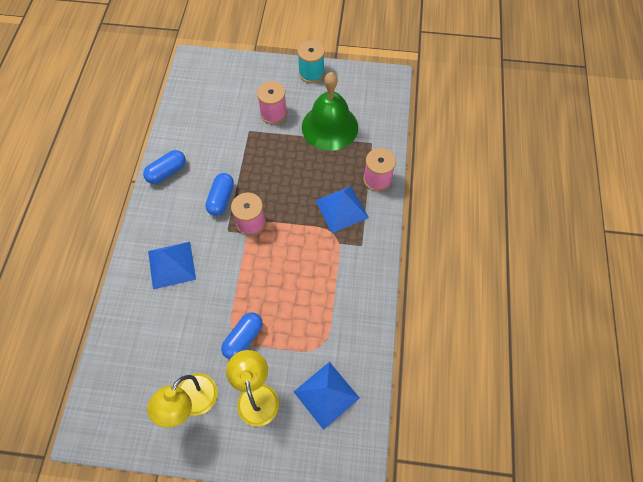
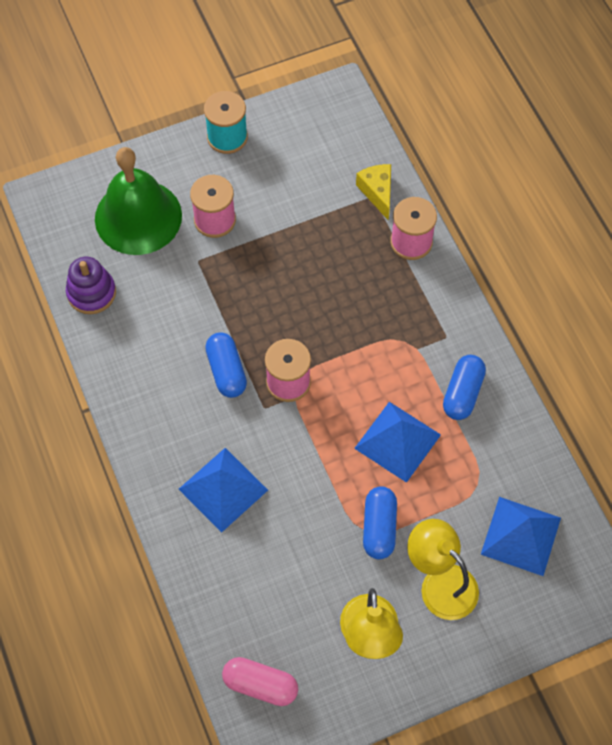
camera: 30 degrees left, 0 degrees up
blue capsule [143,150,186,184] -> blue capsule moved to [443,355,486,420]
green bell [302,72,358,151] -> green bell moved to [95,147,182,255]
blue pyramid [315,186,369,233] -> blue pyramid moved to [354,402,441,483]
none -> purple stacking toy [66,257,116,314]
none -> pink capsule [222,657,298,706]
none -> yellow cheese [356,164,391,221]

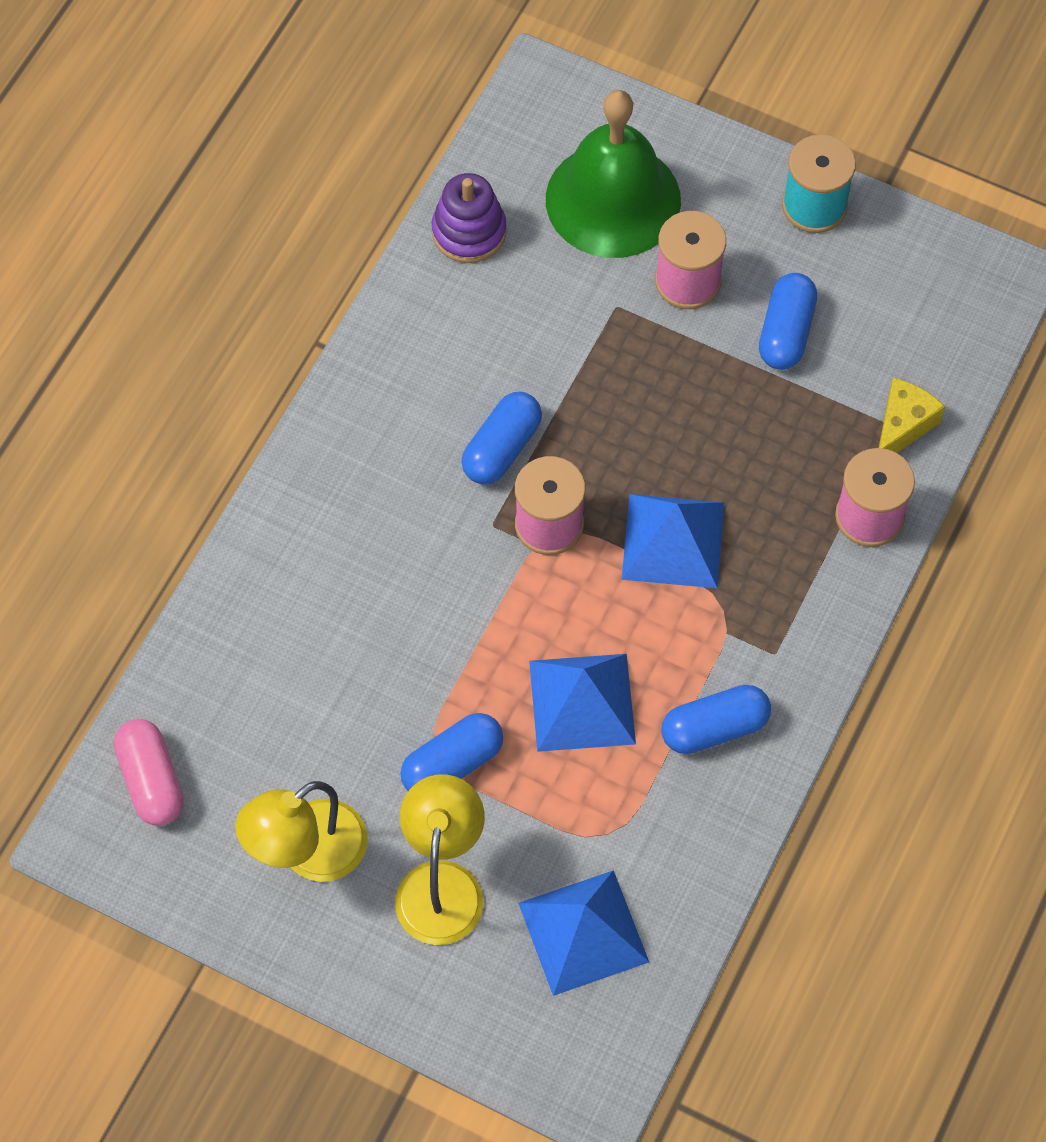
camera: 50 degrees right, 0 degrees up
blue pyramid [179,448,268,533] -> blue pyramid moved to [622,494,724,588]
none -> blue capsule [759,273,817,370]

